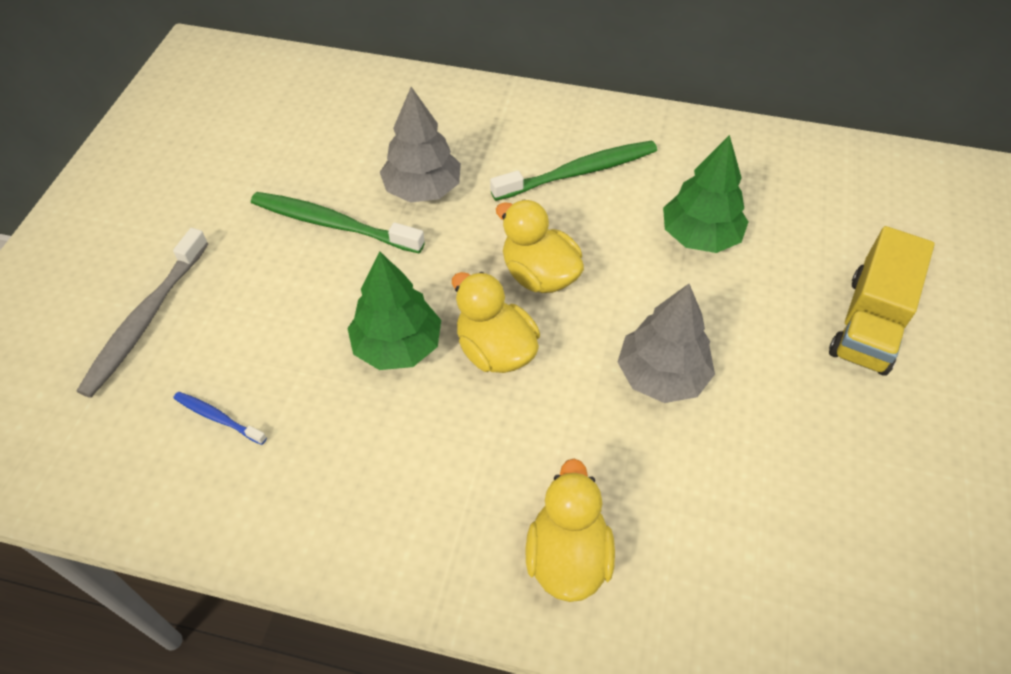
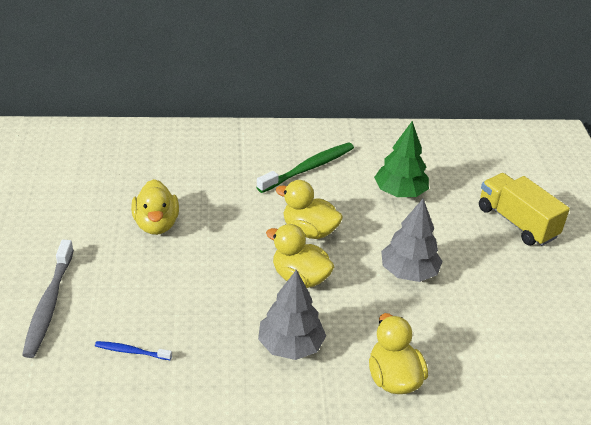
camera: 20 degrees left, 15 degrees down
green toothbrush [251,192,425,253] -> yellow duck [131,179,179,235]
green tree [347,251,441,370] -> none
grey tree [380,87,461,203] -> grey tree moved to [258,270,326,360]
yellow truck [829,226,935,376] -> yellow truck turned 135 degrees clockwise [479,173,570,246]

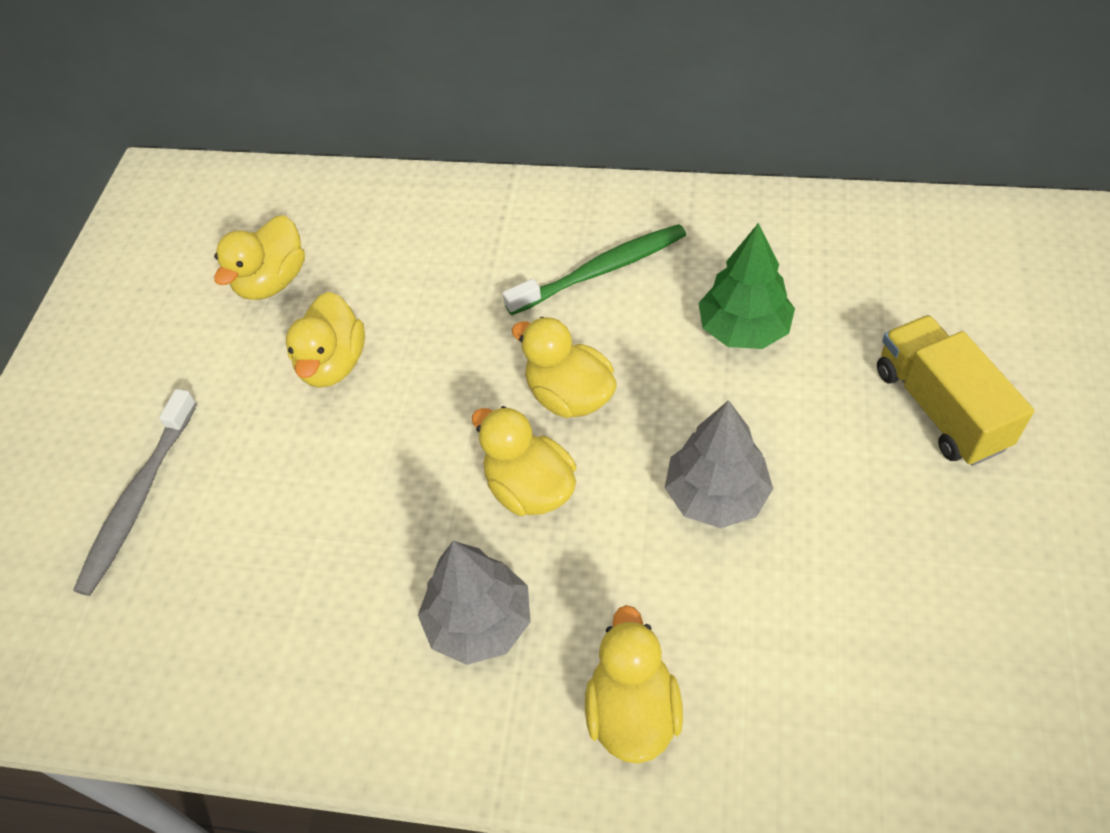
camera: 20 degrees right, 15 degrees up
blue toothbrush [95,341,172,360] -> none
none -> yellow duck [214,215,305,300]

